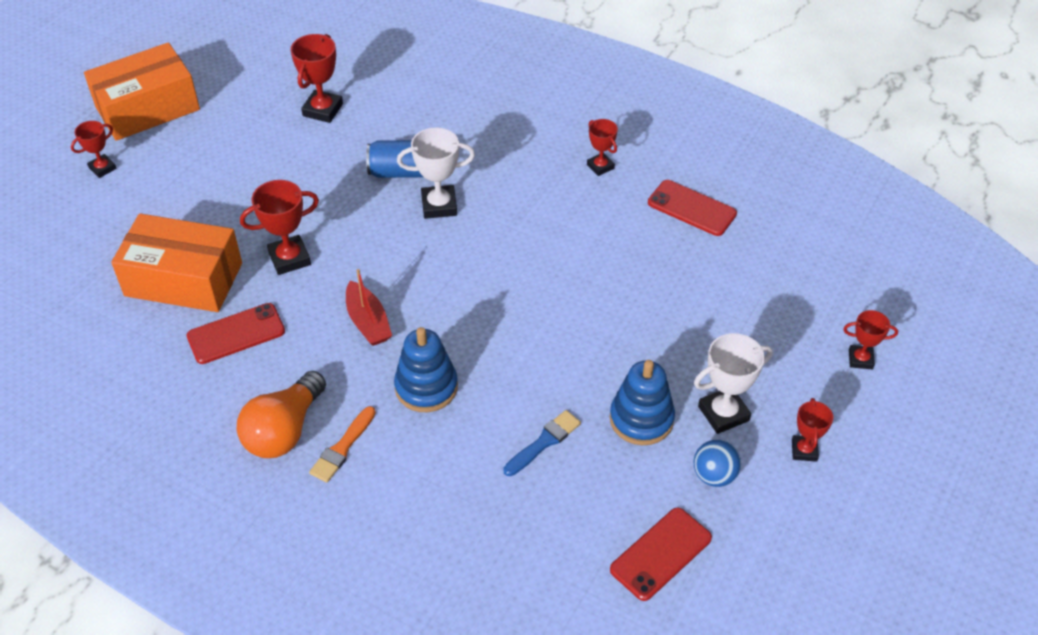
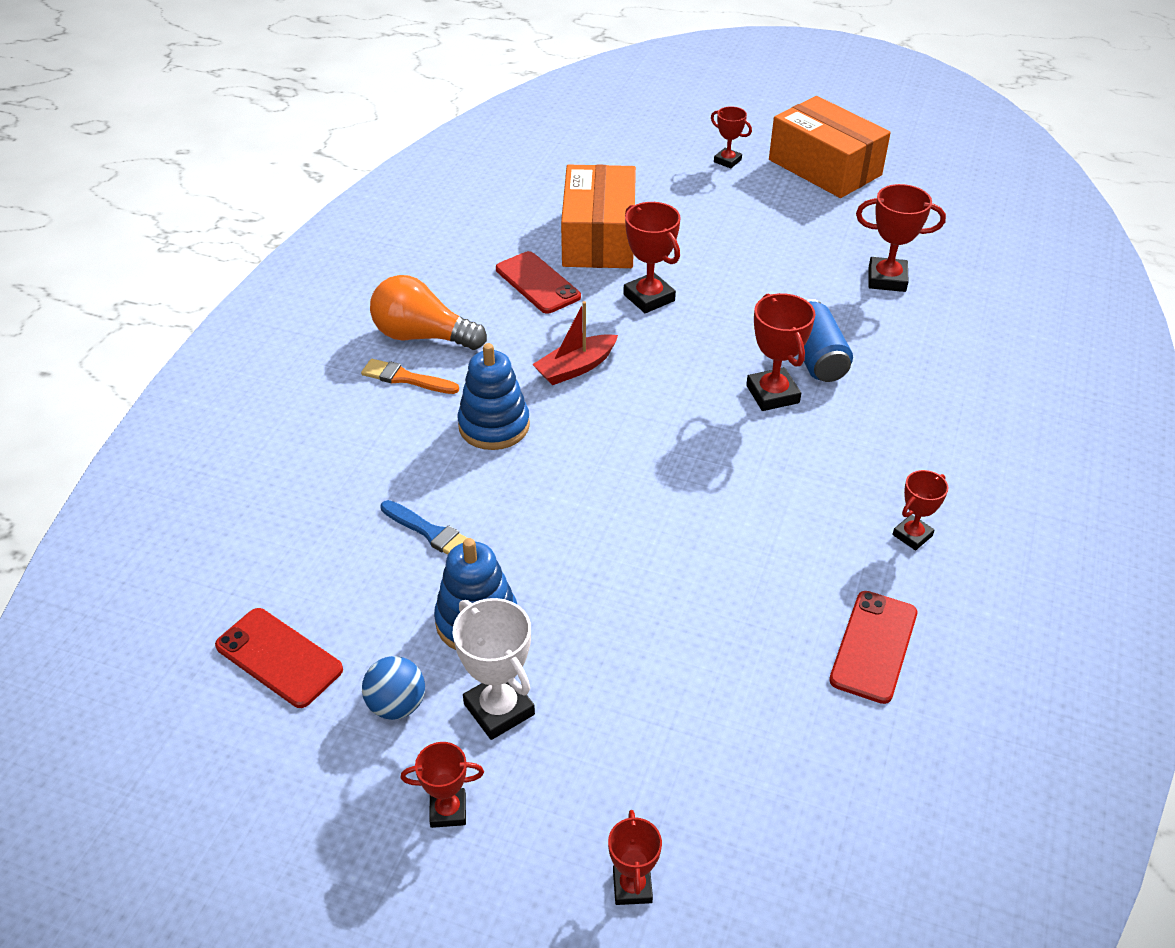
camera: 80 degrees right, 5 degrees down
white trophy [397,128,475,219] -> red trophy [746,293,816,411]

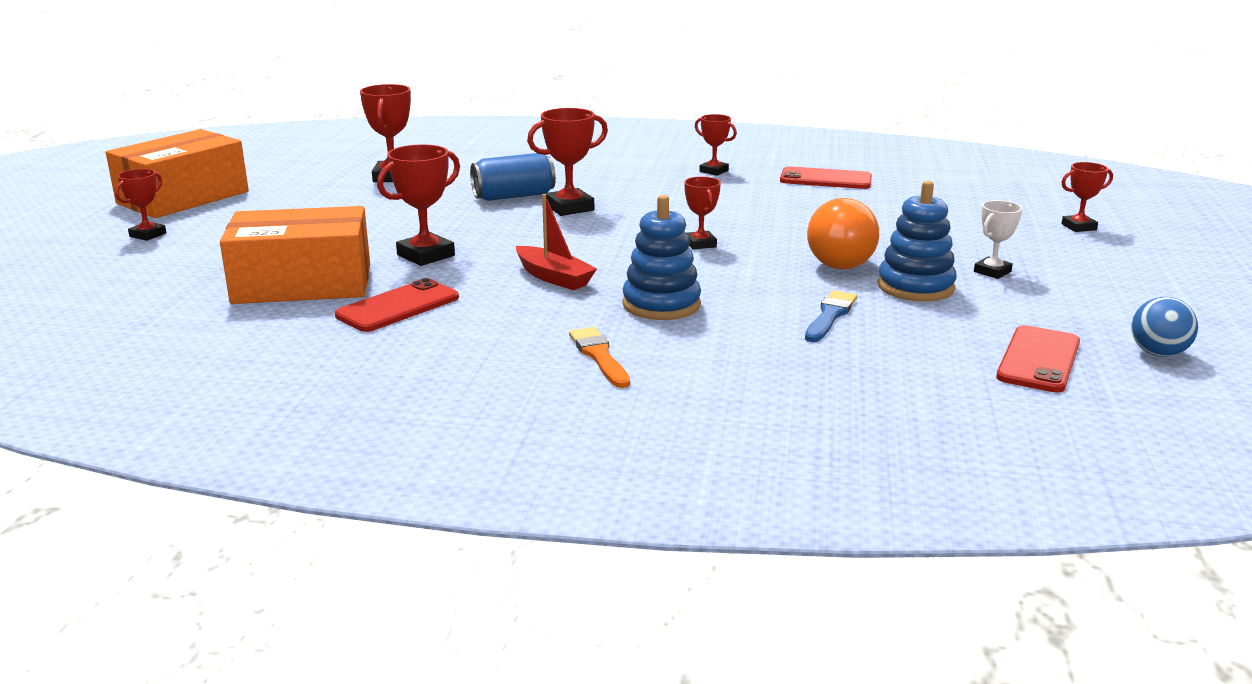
camera: 100 degrees left, 20 degrees down
orange brush [361,359,459,394] -> orange brush turned 150 degrees clockwise [569,327,630,388]
blue ball [362,656,425,720] -> blue ball moved to [1131,297,1198,357]
orange light bulb [370,275,487,350] -> orange light bulb moved to [807,198,879,269]
red trophy [401,742,484,828] -> red trophy moved to [684,177,721,250]
white trophy [453,598,535,740] -> white trophy [974,200,1022,279], size x0.63

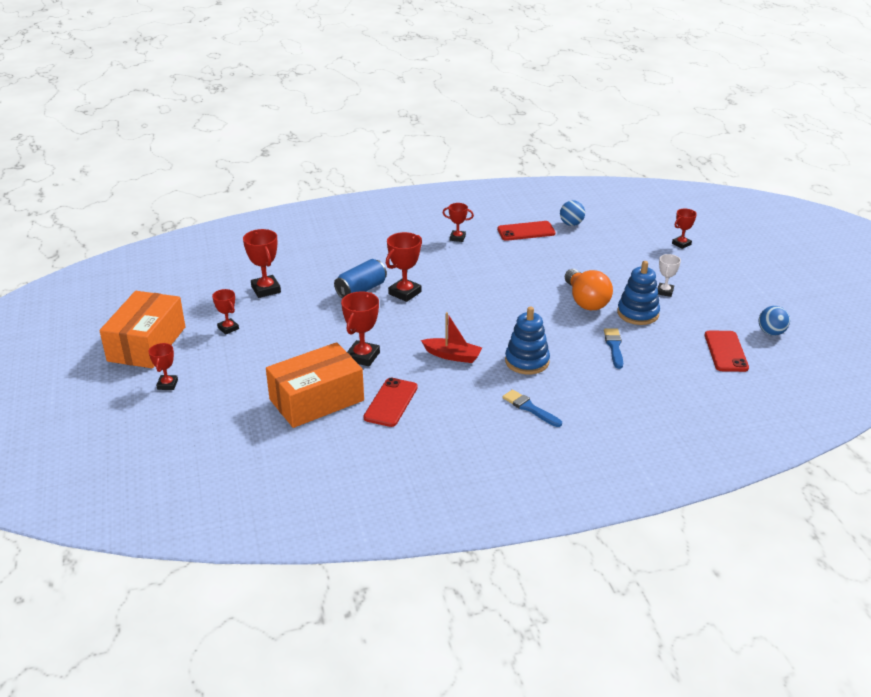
camera: 25 degrees left, 10 degrees up
orange brush [569,327,630,388] -> blue brush [502,390,562,427]
red trophy [684,177,721,250] -> red trophy moved to [212,289,239,335]
none -> blue ball [560,200,585,226]

